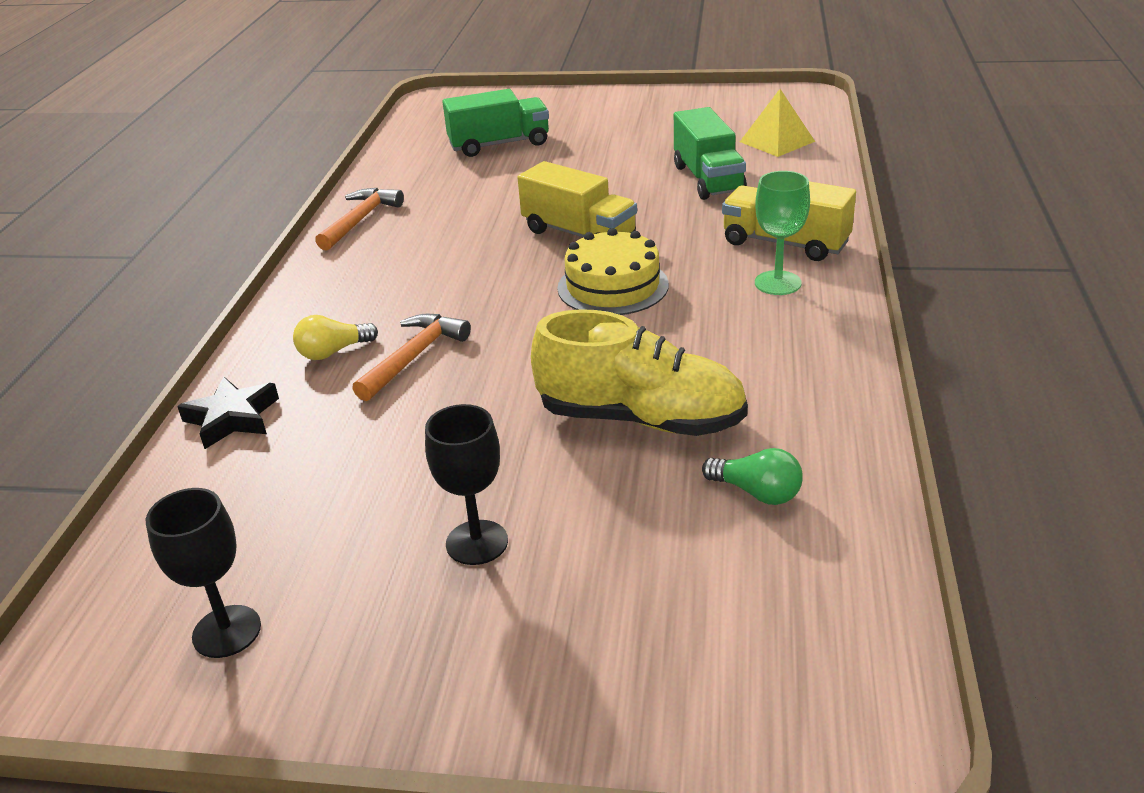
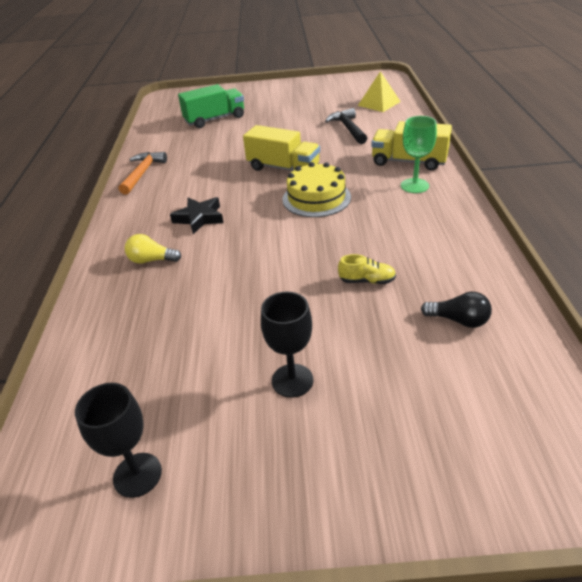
camera: 10 degrees left, 5 degrees up
black star [177,377,279,449] -> black star moved to [170,197,224,234]
yellow light bulb [293,315,378,360] -> yellow light bulb turned 45 degrees clockwise [125,234,181,264]
orange hammer [352,314,471,401] -> none
yellow shoe [531,309,748,436] -> yellow shoe [338,254,396,284], size x0.42
green truck [674,107,747,200] -> black hammer [325,108,367,144]
green light bulb [702,448,803,505] -> black light bulb [421,292,492,328]

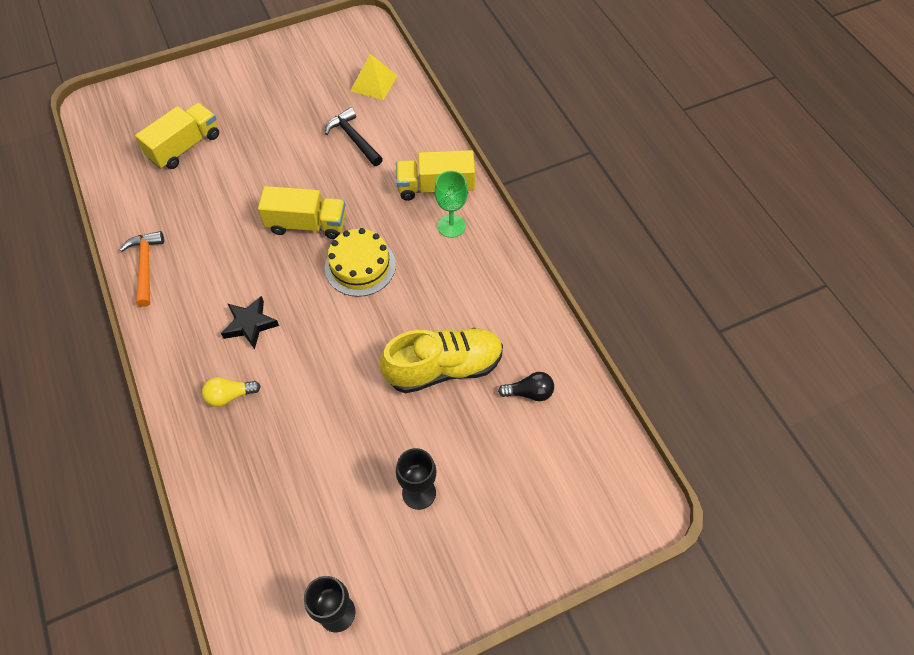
camera: 25 degrees left, 20 degrees up
green truck [178,84,244,128] -> yellow truck [135,103,219,169]
yellow shoe [338,254,396,284] -> yellow shoe [380,328,503,393], size x2.40

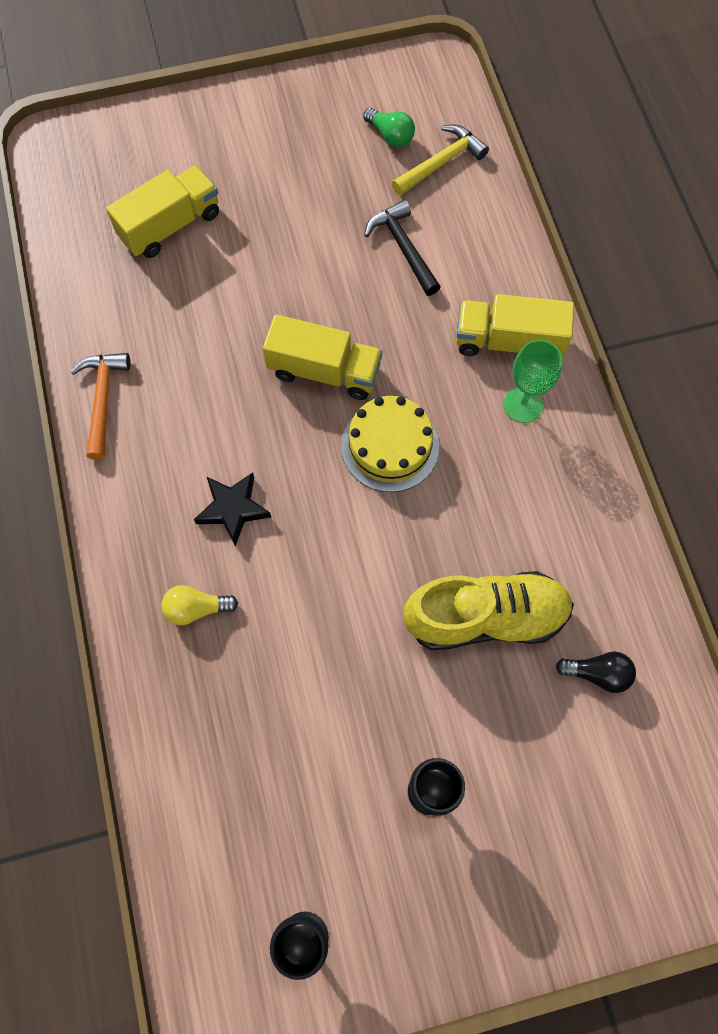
camera: 10 degrees right, 10 degrees up
yellow pyramid [350,54,397,100] -> yellow hammer [392,125,489,196]
none -> green light bulb [363,108,415,147]

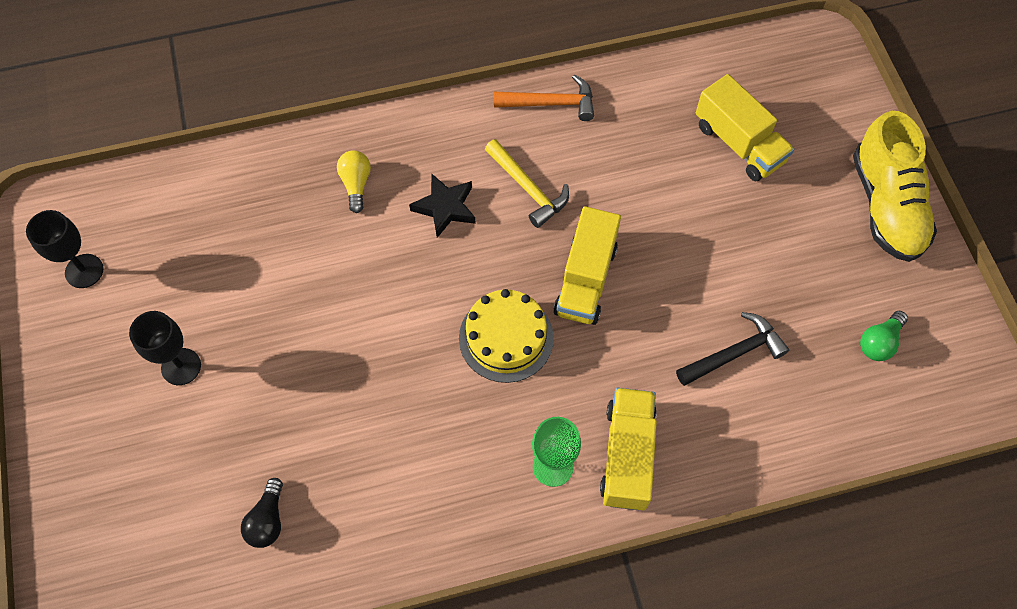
camera: 90 degrees right, 5 degrees down
yellow hammer [392,125,489,196] -> yellow hammer moved to [485,139,569,228]
yellow shoe [404,571,574,650] -> yellow shoe moved to [853,111,937,262]

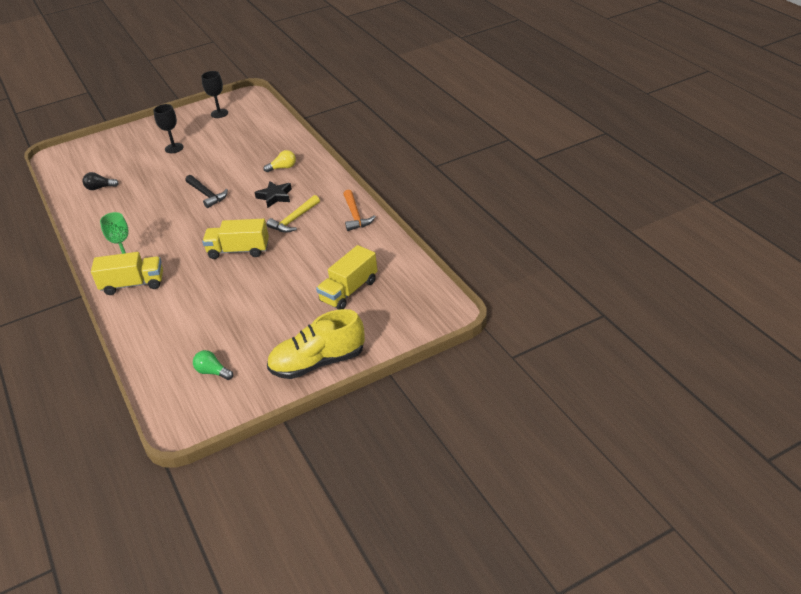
camera: 80 degrees right, 25 degrees down
yellow cake [459,289,554,383] -> none
black hammer [676,312,789,386] -> black hammer moved to [185,175,228,208]

